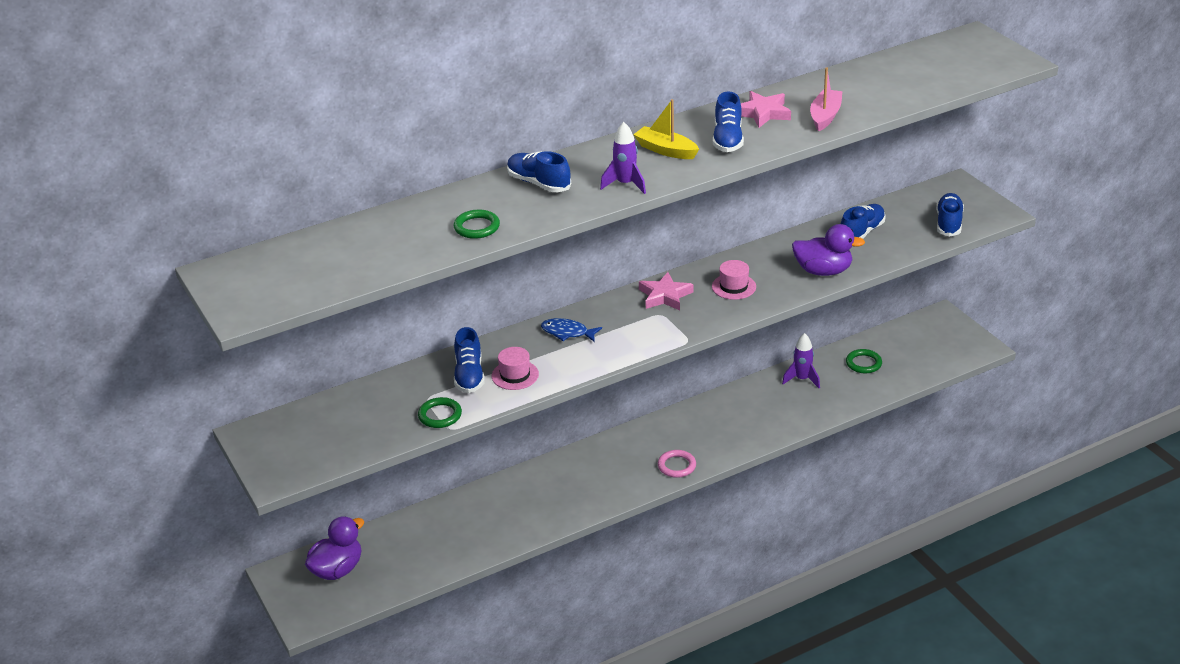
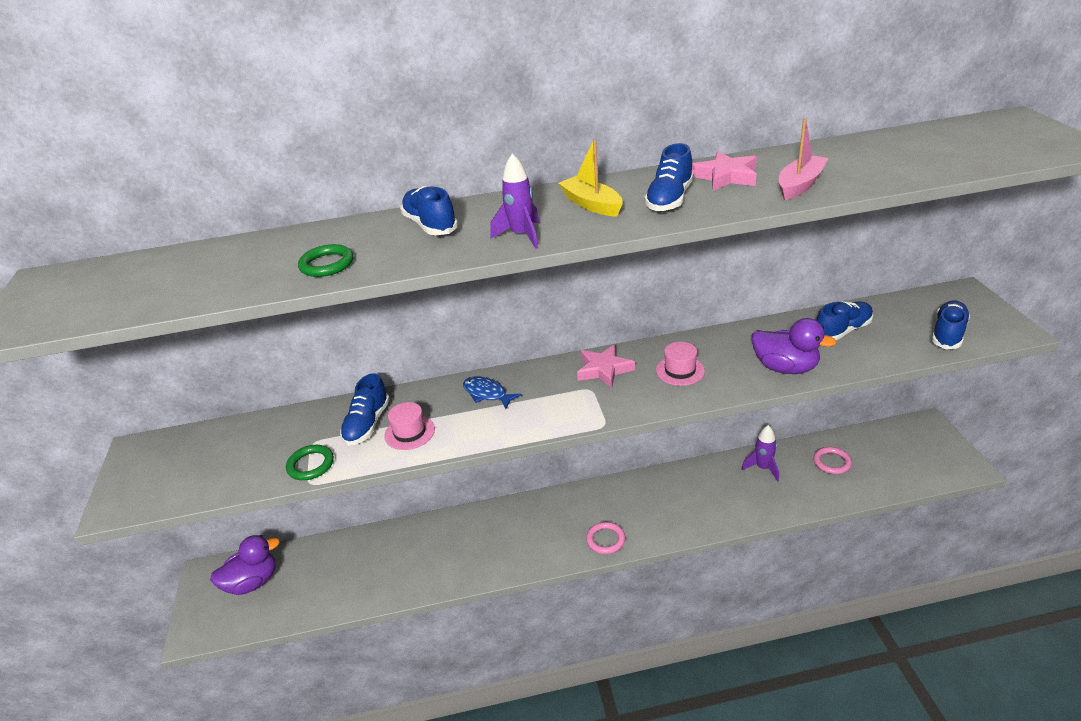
camera: 20 degrees right, 0 degrees up
green ring [846,349,882,373] -> pink ring [813,447,852,474]

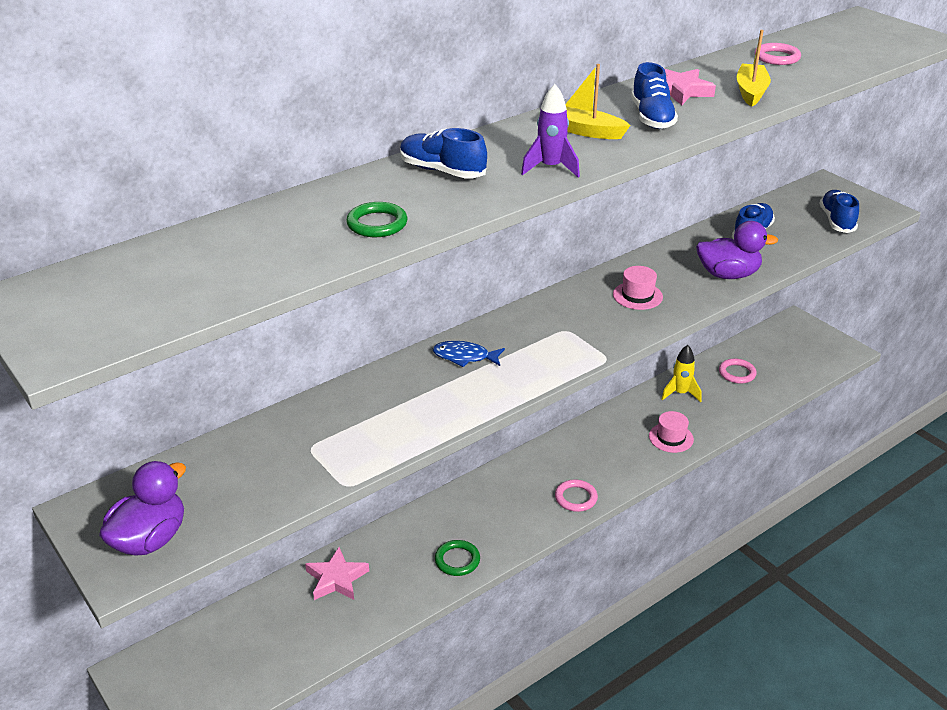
camera: 30 degrees left, 0 degrees up
purple duck [210,535,280,595] -> purple duck moved to [99,461,186,556]
green ring [286,445,334,480] -> green ring moved to [435,540,480,576]
blue shoe [340,373,390,446] -> none
pink hat [384,402,435,450] -> pink hat moved to [649,411,694,453]
pink star [577,344,635,388] -> pink star moved to [305,547,369,600]
purple rocket [742,425,779,482] -> yellow rocket [661,345,702,402]
pink boat [779,118,828,200] -> yellow boat [736,30,771,107]
none -> pink ring [755,43,801,65]

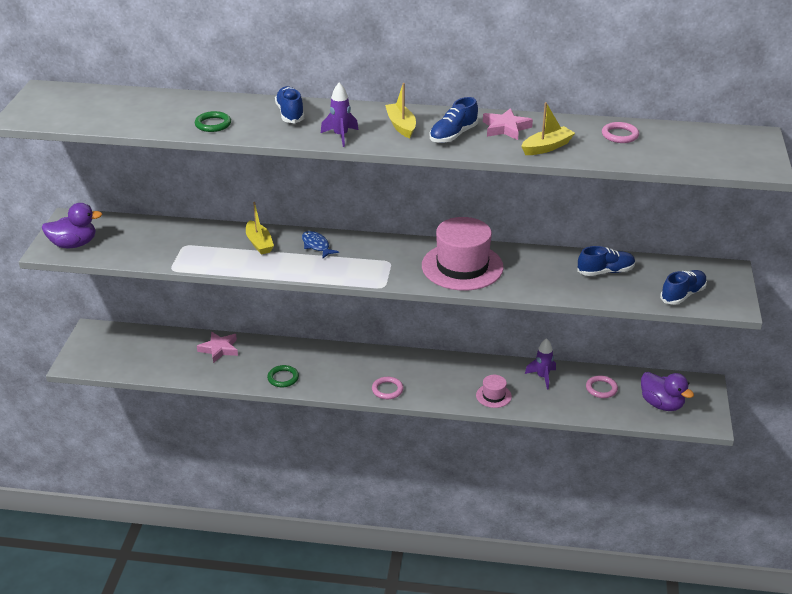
camera: 45 degrees right, 0 degrees up
pink hat [613,266,663,310] -> pink hat [422,217,504,291], size x2.17
yellow rocket [661,345,702,402] -> purple rocket [525,338,556,389]
purple duck [696,221,778,279] -> purple duck moved to [641,372,694,411]
none -> yellow boat [246,202,274,255]

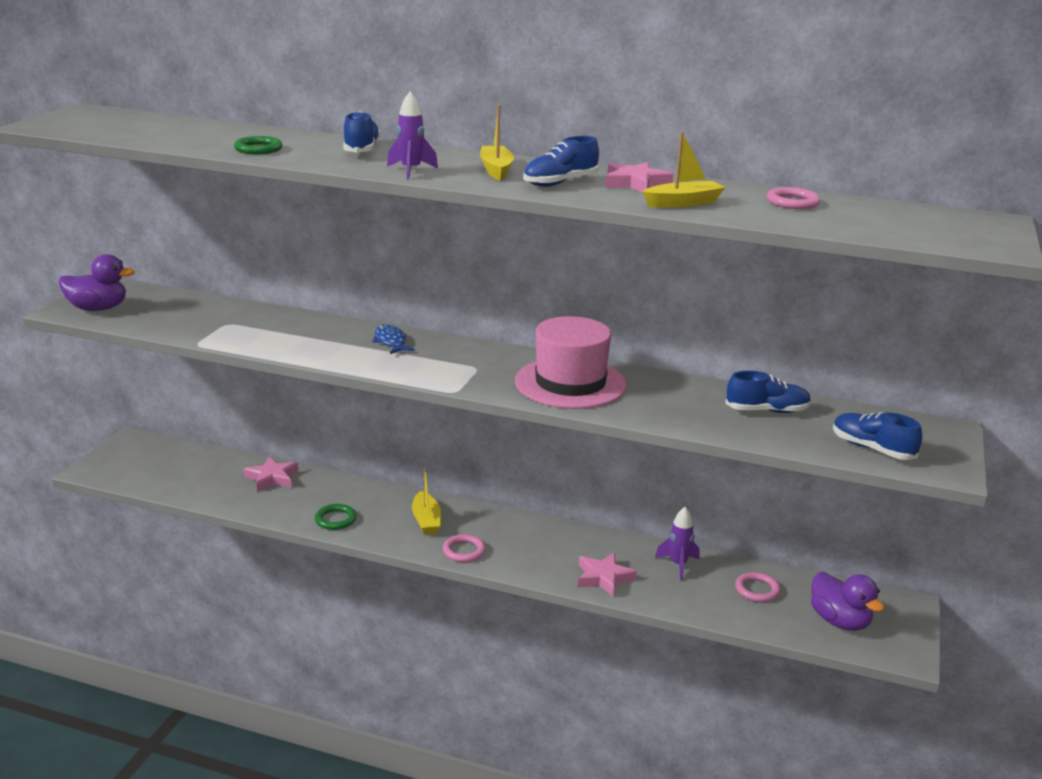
camera: 10 degrees right, 10 degrees down
yellow boat [246,202,274,255] -> yellow boat moved to [412,468,441,535]
pink hat [476,375,512,408] -> pink star [578,552,637,597]
blue shoe [660,270,707,305] -> blue shoe turned 105 degrees counterclockwise [833,412,922,460]

